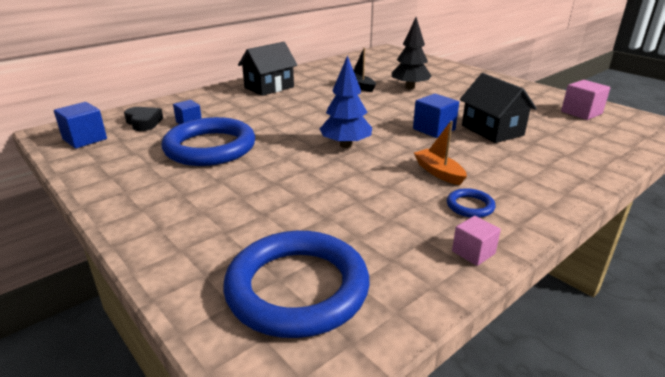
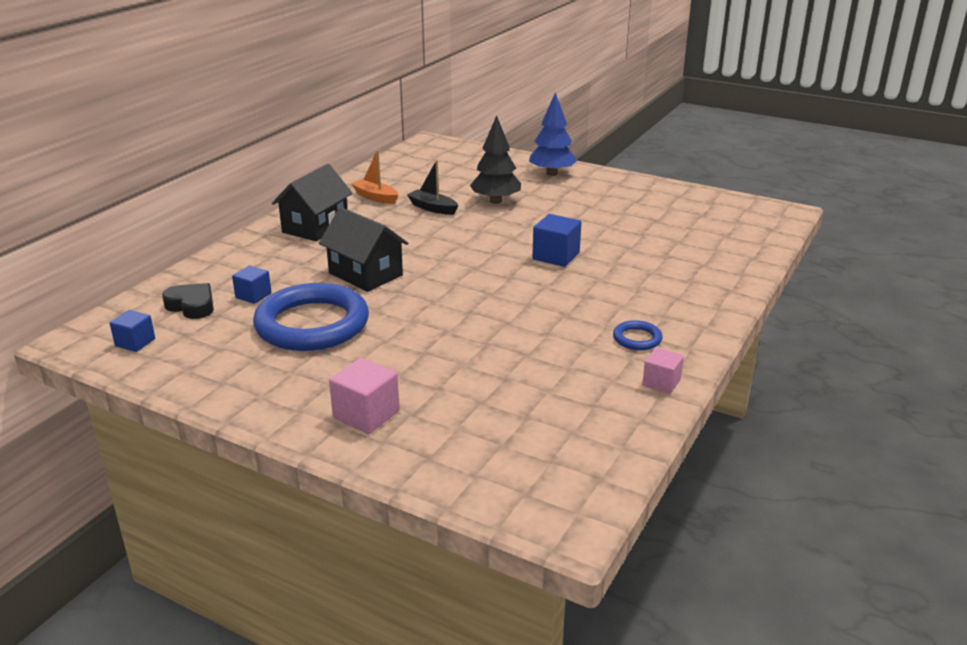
camera: 20 degrees left, 0 degrees up
blue cube [54,102,107,149] -> blue cube [110,310,155,352], size x0.66
blue ring [223,231,370,338] -> none
blue tree [320,55,372,148] -> blue tree moved to [529,92,577,176]
orange boat [414,121,467,185] -> orange boat moved to [352,150,398,204]
black house [460,73,537,143] -> black house moved to [319,207,408,292]
pink cube [561,80,610,120] -> pink cube moved to [329,358,400,434]

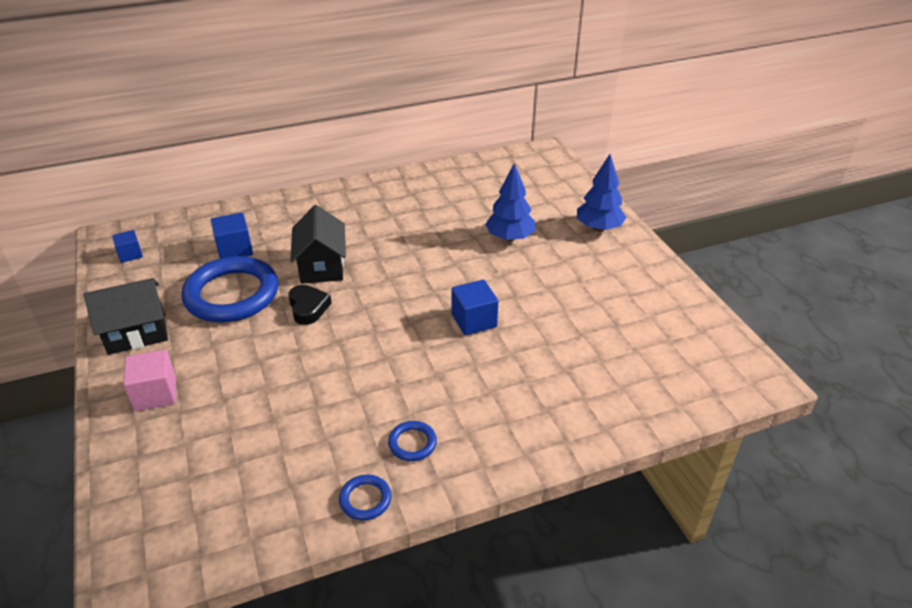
camera: 40 degrees right, 10 degrees up
black heart [162,283,214,319] -> black heart moved to [288,285,331,325]
blue cube [232,266,272,304] -> blue cube [211,212,253,258], size x1.52
black house [272,164,353,241] -> black house moved to [84,278,168,355]
orange boat [352,150,398,204] -> none
black boat [407,160,458,215] -> none
black tree [470,115,521,204] -> blue tree [485,163,535,241]
pink cube [642,347,684,394] -> blue ring [339,475,391,521]

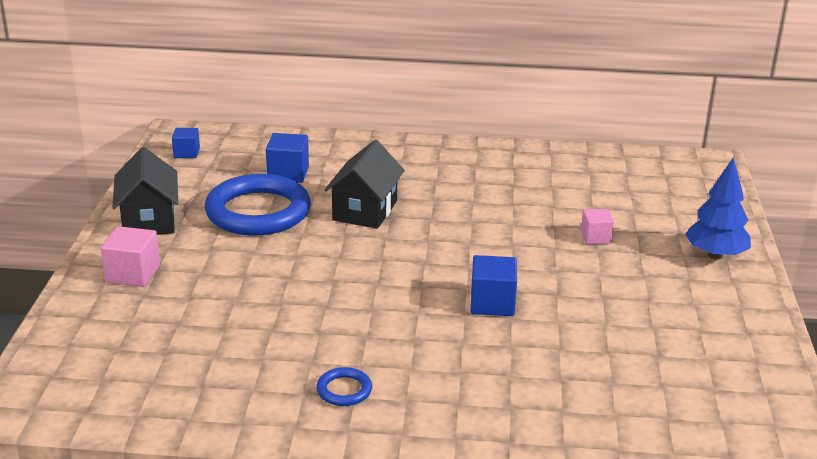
camera: 25 degrees right, 10 degrees down
black house [84,278,168,355] -> black house turned 75 degrees clockwise [112,147,178,235]
black heart [288,285,331,325] -> none
blue ring [339,475,391,521] -> none
blue tree [485,163,535,241] -> pink cube [581,209,614,244]

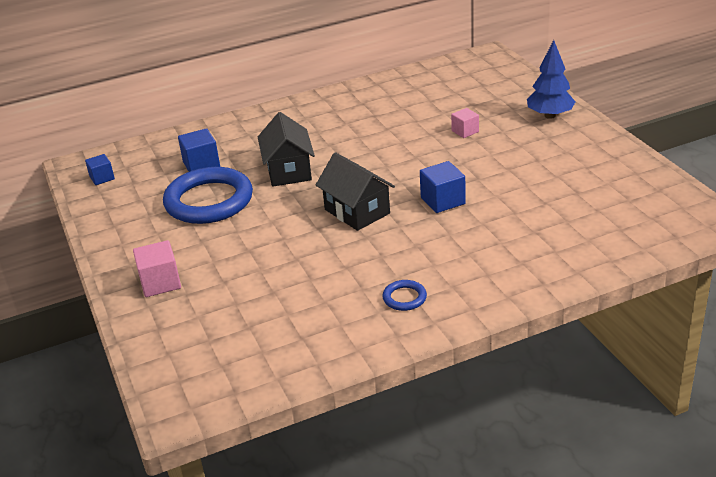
camera: 25 degrees left, 5 degrees up
black house [112,147,178,235] -> black house moved to [316,152,395,231]

